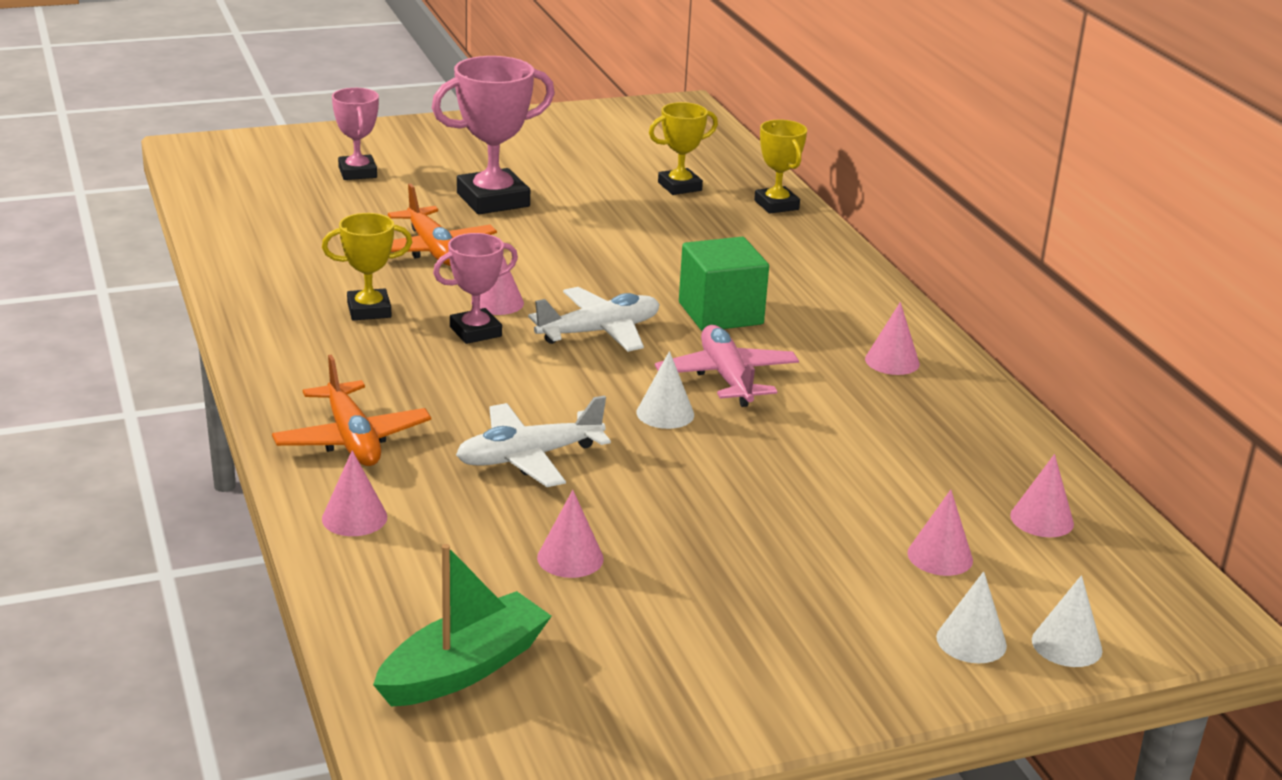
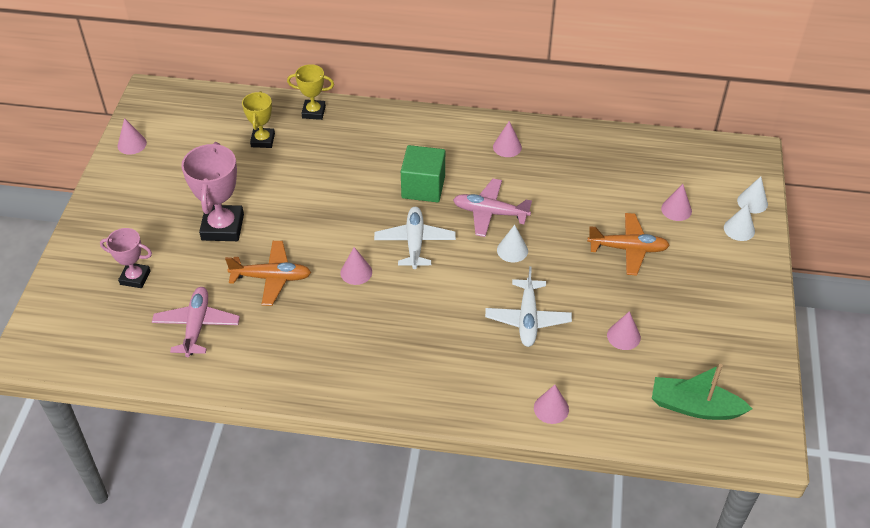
camera: 60 degrees left, 20 degrees up
orange plane [272,355,431,466] -> orange plane moved to [587,213,670,275]
yellow trophy [322,213,412,320] -> none
green boat [373,544,552,707] -> green boat turned 60 degrees counterclockwise [652,364,752,420]
pink trophy [433,233,518,344] -> none
pink cone [1010,454,1074,537] -> pink cone moved to [117,118,147,155]
none -> pink plane [152,287,240,357]

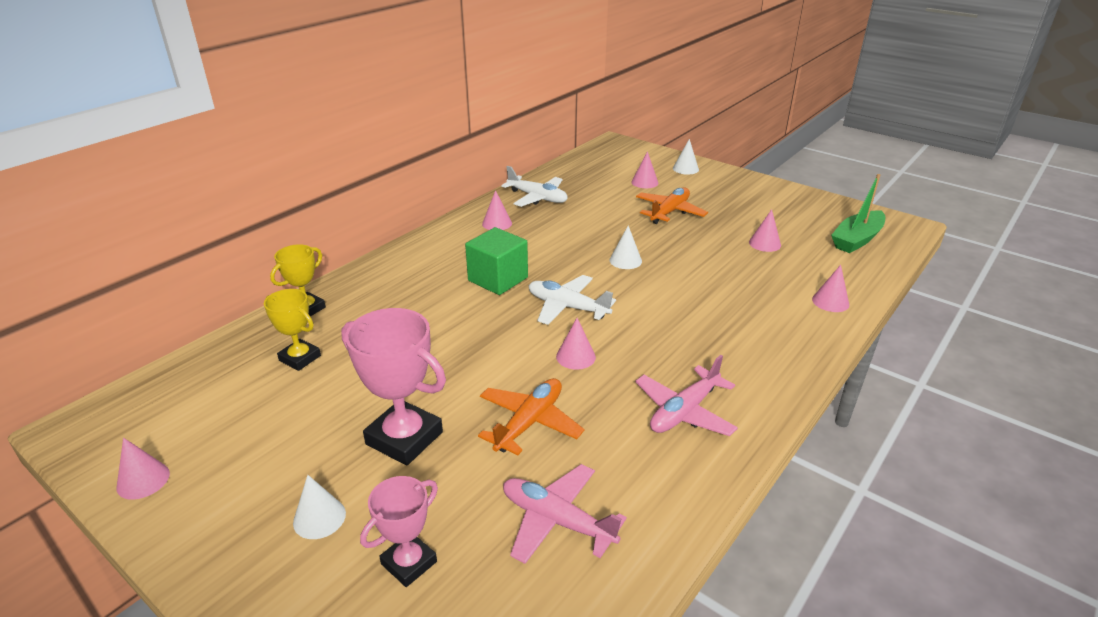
camera: 60 degrees left, 15 degrees down
pink plane [453,179,532,237] -> pink plane moved to [635,355,738,436]
white plane [485,266,572,347] -> white plane moved to [501,166,568,207]
white cone [737,176,768,213] -> white cone moved to [293,475,346,539]

